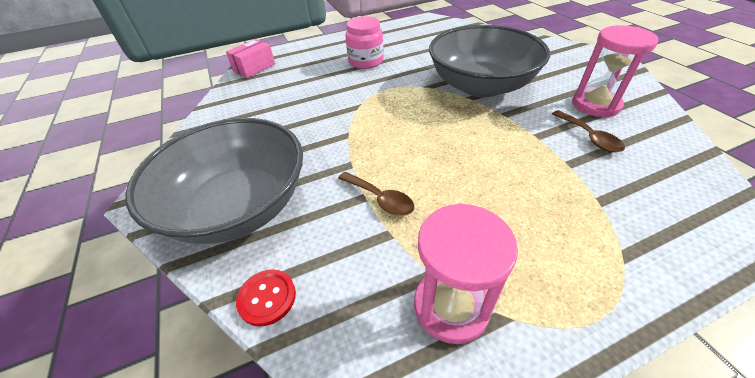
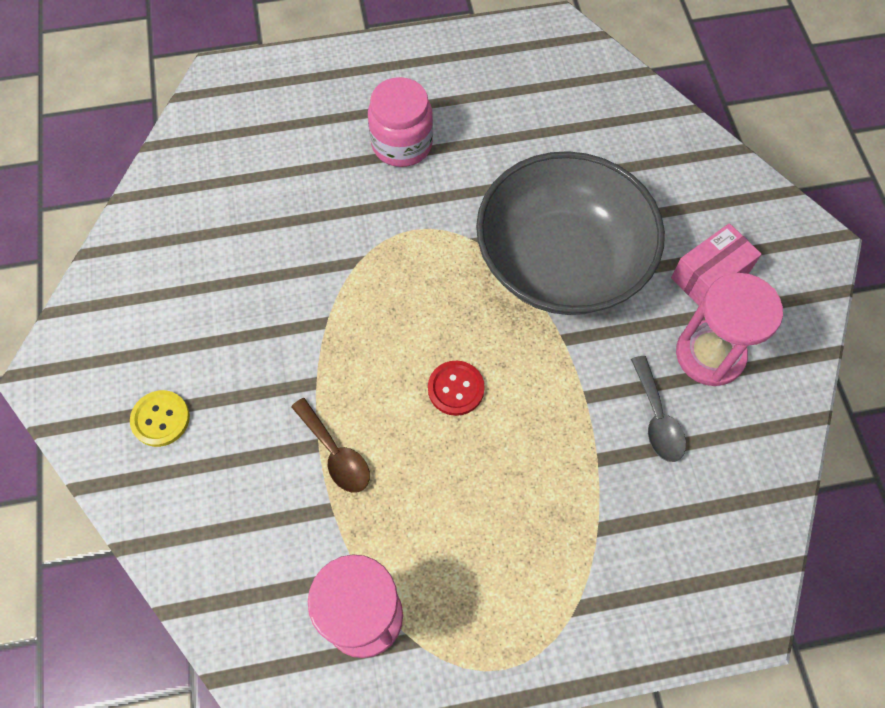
camera: 10 degrees right, 20 degrees up
grey bowl [125,118,303,244] -> yellow button [130,390,190,447]
pink box [226,39,275,78] -> pink box moved to [671,223,762,306]
red button [236,269,296,327] -> red button moved to [428,361,485,416]
brown spoon [552,110,625,152] -> grey spoon [631,356,686,462]

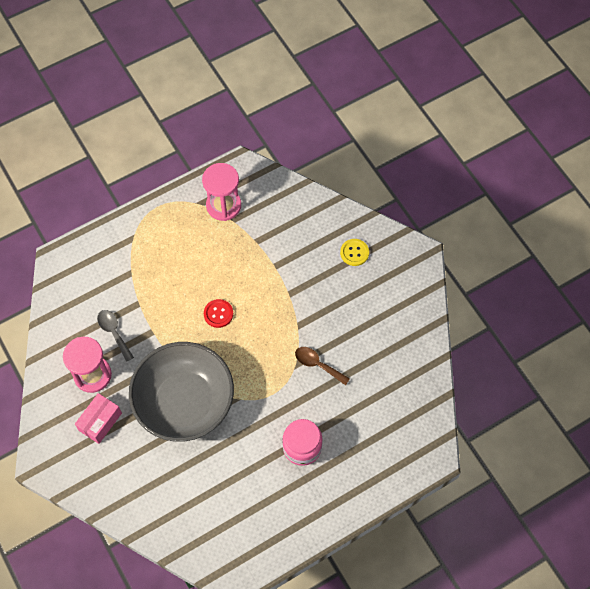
camera: 160 degrees right, 0 degrees up
brown spoon [291,398,370,493] -> brown spoon moved to [295,347,350,385]

